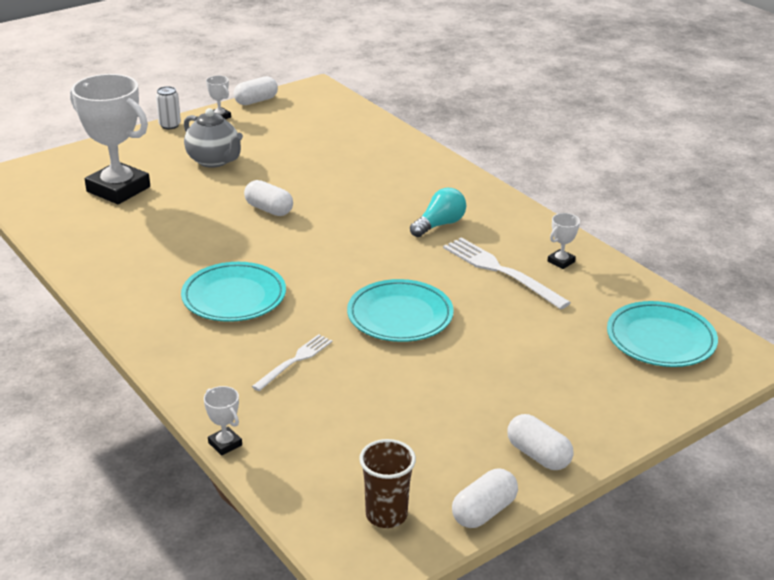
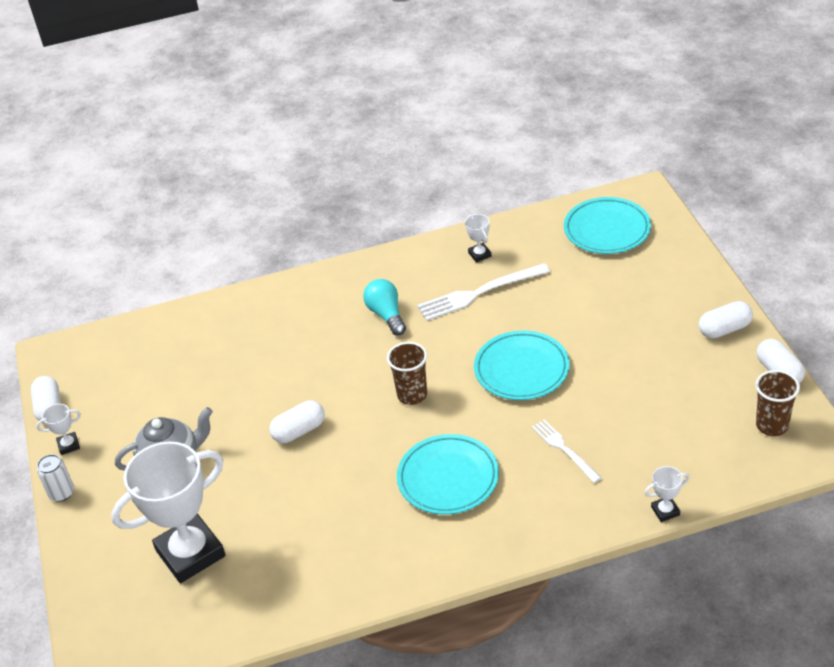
camera: 65 degrees left, 10 degrees up
none -> brown cup [387,342,427,405]

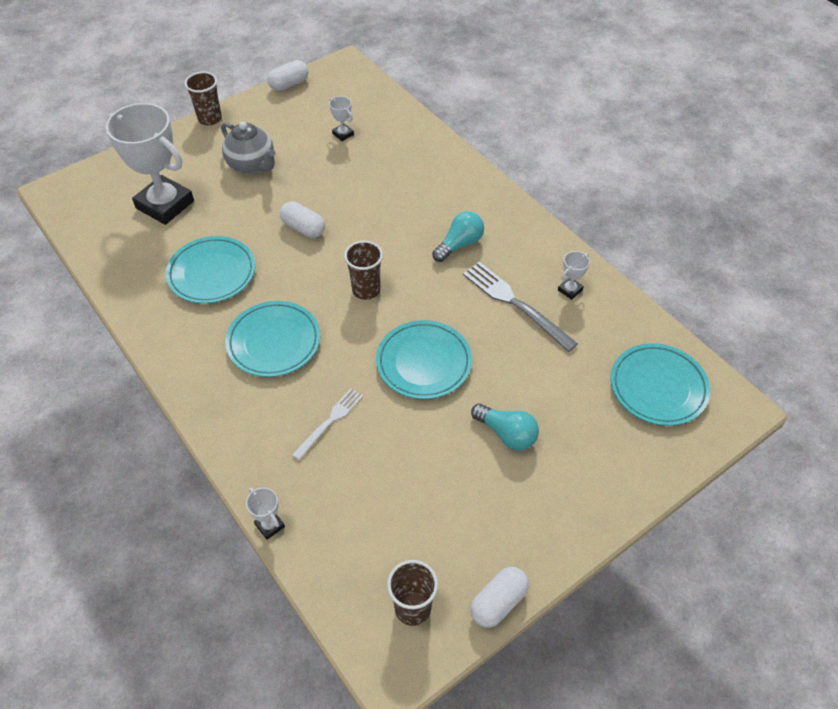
camera: 65 degrees right, 10 degrees up
white trophy [36,404,81,455] -> white trophy moved to [329,96,354,141]
white can [37,454,74,502] -> brown cup [184,72,222,125]
white fork [417,263,550,321] -> grey fork [463,262,578,352]
white capsule [699,301,753,339] -> none
none -> turquoise plate [166,236,255,304]
none -> turquoise light bulb [471,403,539,451]

